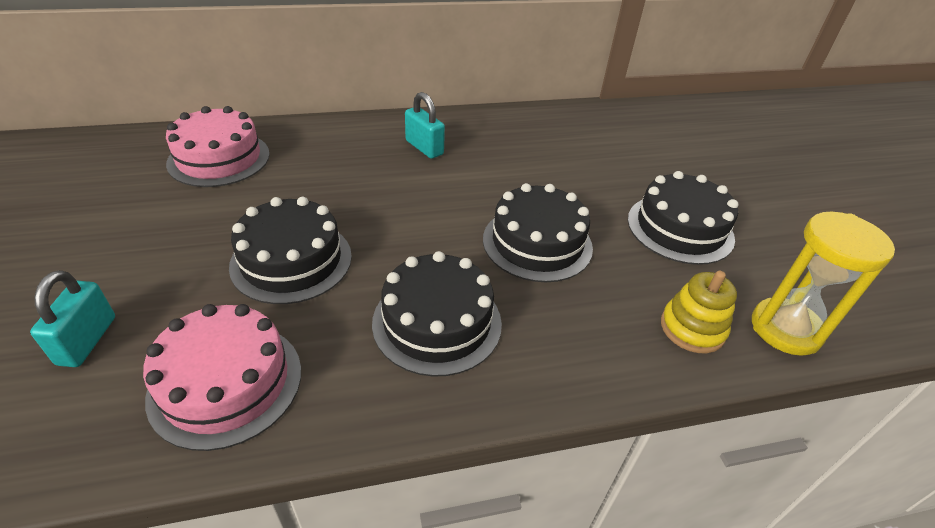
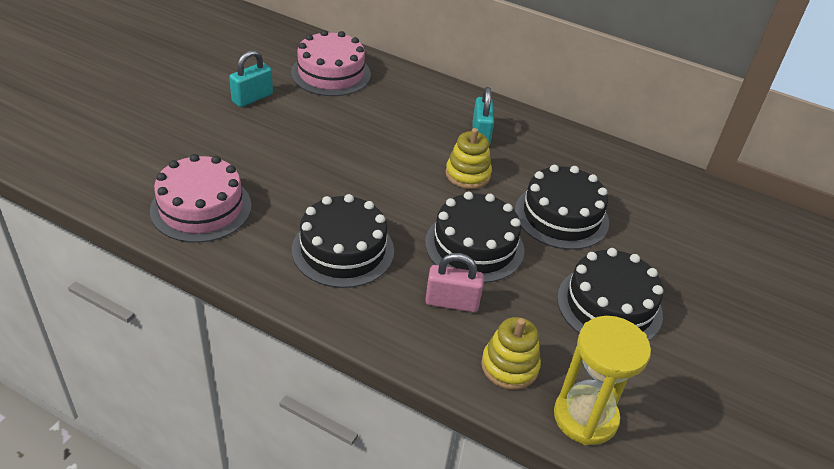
camera: 40 degrees right, 0 degrees up
turquoise padlock [30,270,115,367] -> turquoise padlock moved to [229,50,273,107]
black cake [229,197,352,304] -> black cake moved to [515,165,609,250]
none -> pink padlock [425,253,484,312]
none -> yellow stacking toy [446,128,492,189]

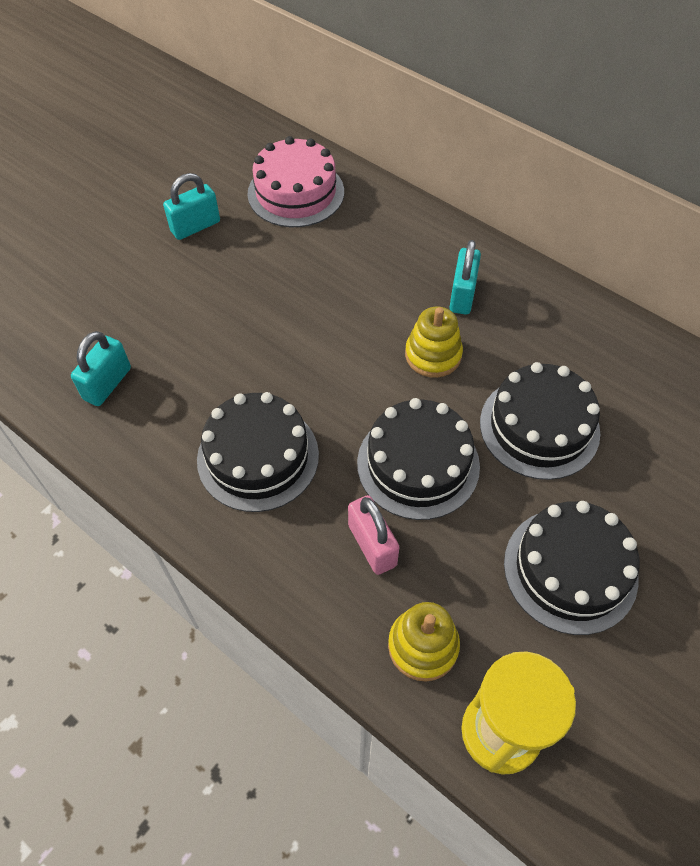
camera: 15 degrees right, 15 degrees up
pink cake [150,154,252,243] -> turquoise padlock [71,331,131,406]
pink padlock [425,253,484,312] -> pink padlock turned 45 degrees clockwise [348,495,400,575]

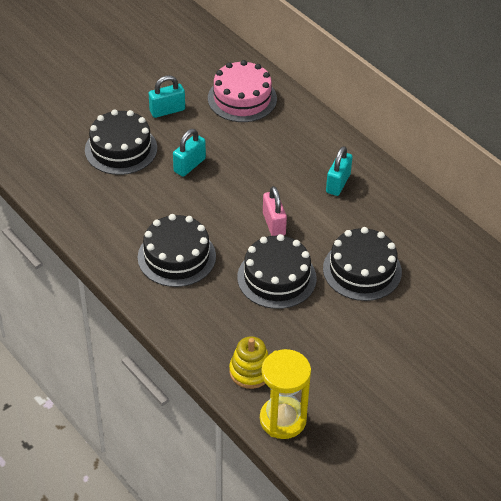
camera: 10 degrees right, 10 degrees down
turquoise padlock [71,331,131,406] -> turquoise padlock moved to [173,129,206,177]
pink padlock [348,495,400,575] -> pink padlock moved to [263,186,287,236]
yellow stacking toy [405,306,463,378] -> none
black cake [504,501,640,635] -> black cake moved to [85,109,157,175]

